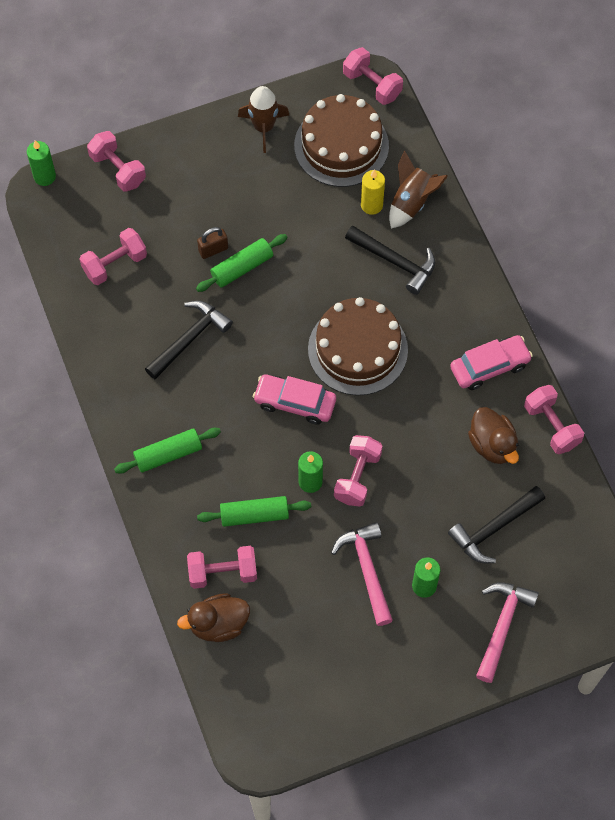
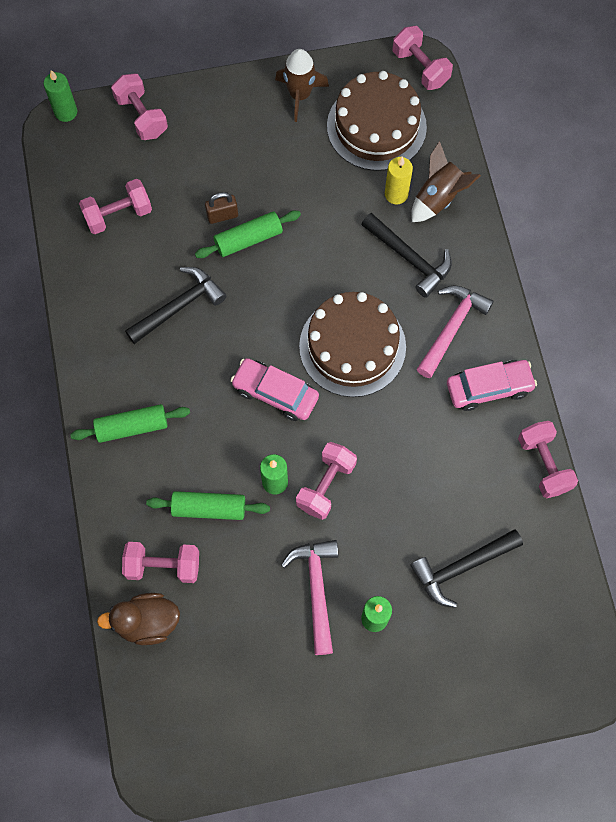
camera: 10 degrees right, 5 degrees up
brown duck [468,407,519,464] -> none
pink hammer [476,582,539,683] -> pink hammer moved to [417,285,494,378]

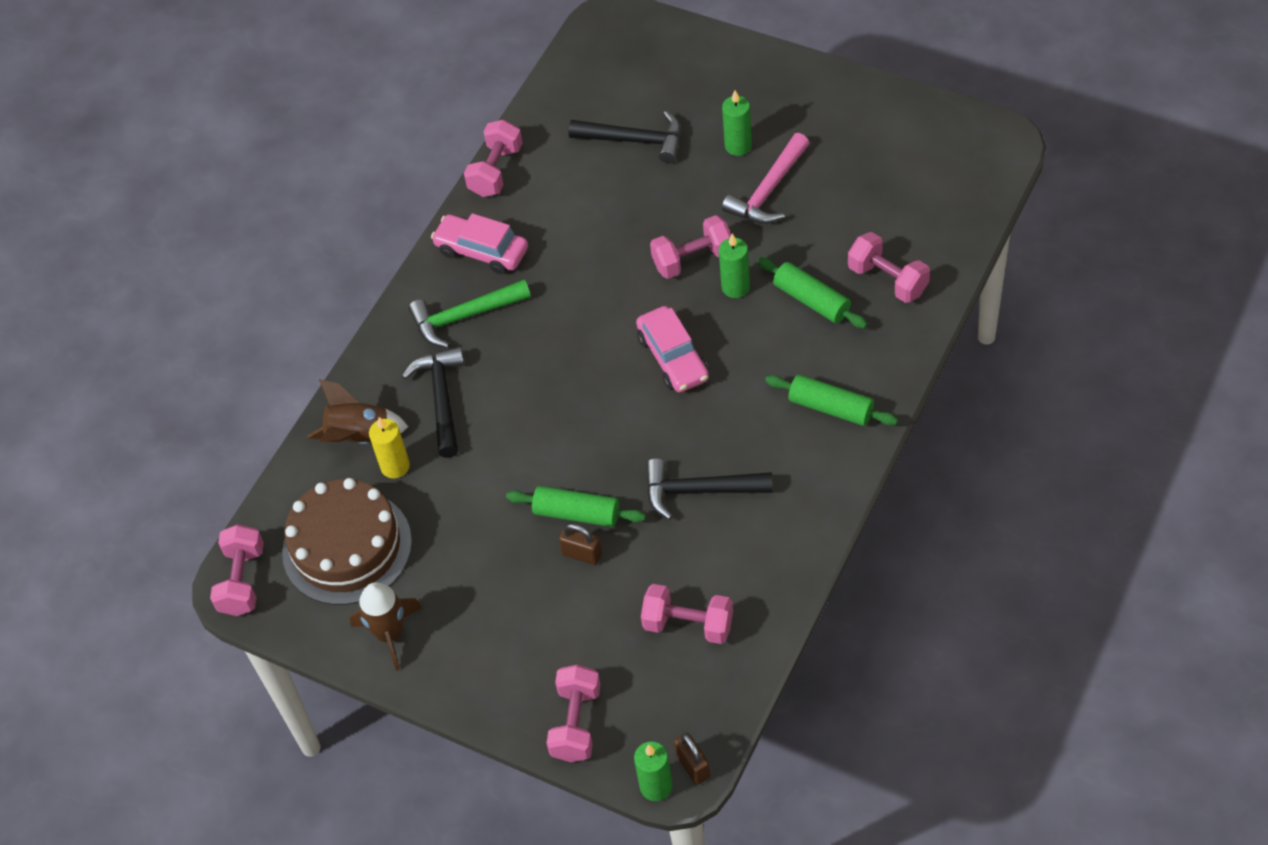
camera: 135 degrees left, 15 degrees down
brown duck [97,593,180,645] -> none
brown cake [299,292,406,397] -> none
pink hammer [417,285,494,378] -> green hammer [408,280,531,348]
none -> brown padlock [674,733,710,785]

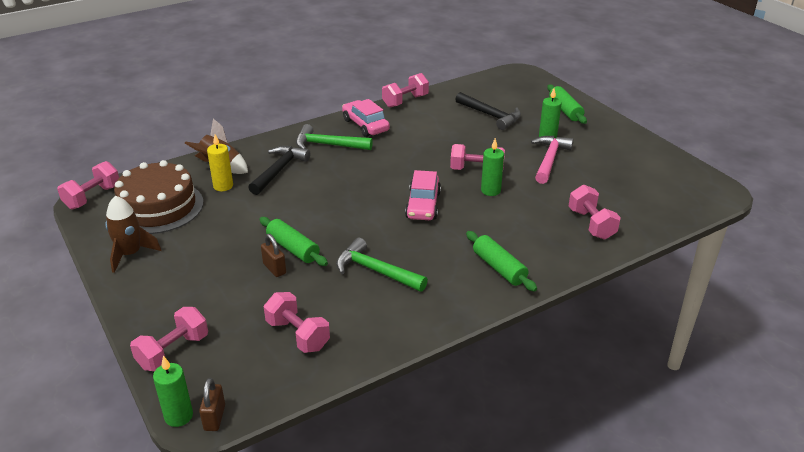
camera: 25 degrees right, 20 degrees down
black hammer [646,458,773,520] -> green hammer [336,238,428,292]
pink hammer [722,133,809,224] -> pink hammer turned 135 degrees clockwise [531,136,574,184]
green rolling pin [757,257,868,329] -> green rolling pin moved to [547,85,587,124]

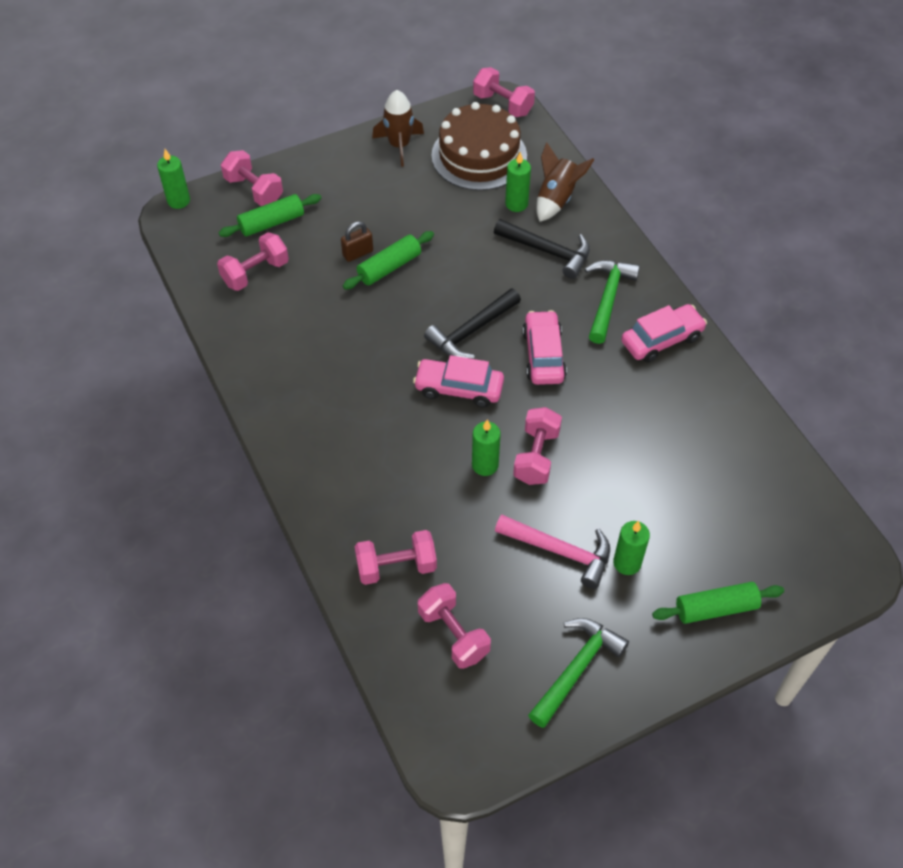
camera: 95 degrees right, 20 degrees up
brown padlock [199,378,225,431] -> none
yellow candle [207,134,233,191] -> green candle [505,152,531,212]
green hammer [336,238,428,292] -> green hammer moved to [528,618,629,728]
pink dumbbell [382,73,429,108] -> pink dumbbell moved to [418,583,491,669]
black hammer [455,92,521,130] -> black hammer moved to [424,288,521,359]
green rolling pin [466,231,537,292] -> green rolling pin moved to [219,194,322,237]
none -> pink car [522,310,567,385]

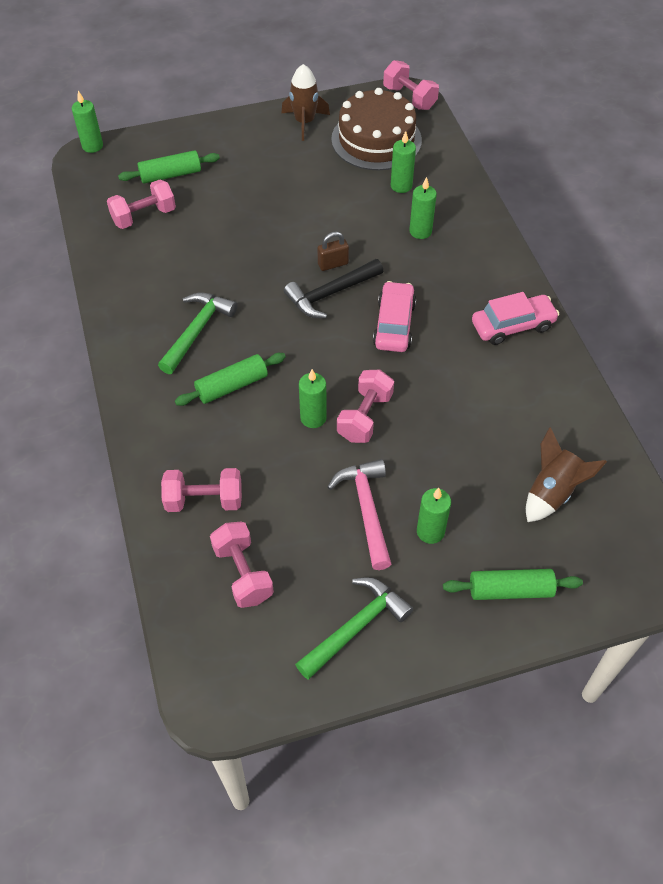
camera: 10 degrees right, 0 degrees up
pink dumbbell [221,150,283,206] -> none
brown padlock [341,221,373,262] -> brown padlock moved to [317,232,349,271]
green rolling pin [343,231,434,290] -> green rolling pin moved to [175,353,286,406]
pink car [413,355,504,408] -> none
black hammer [494,219,590,279] -> green candle [409,177,437,239]
pink hammer [495,515,610,589] -> pink hammer turned 135 degrees counterclockwise [327,459,391,570]
brown rocket [536,142,595,222] -> brown rocket moved to [526,427,607,522]
green hammer [585,260,640,344] -> green hammer moved to [158,292,237,374]

